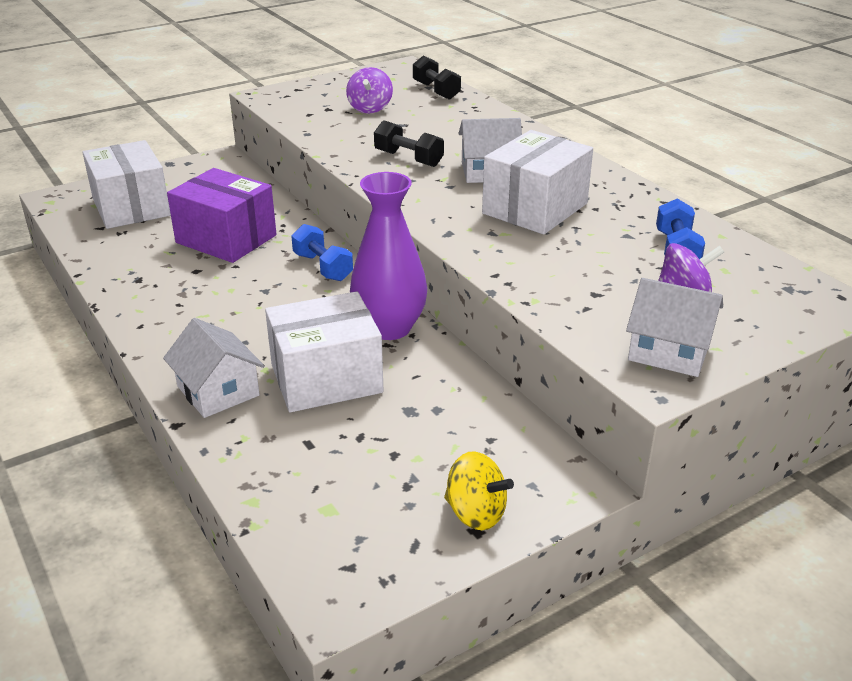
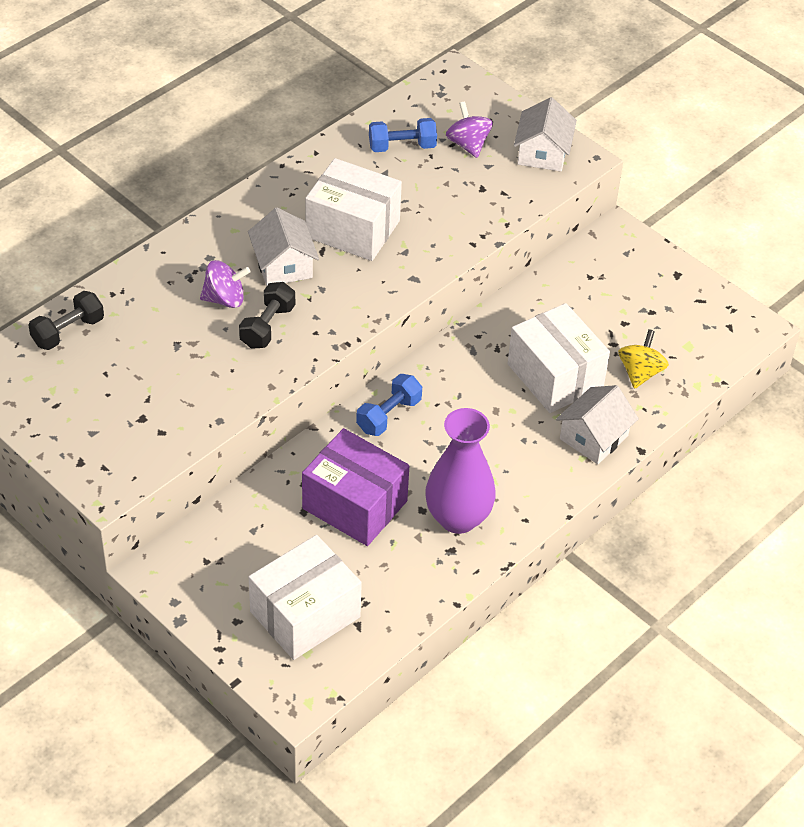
camera: 105 degrees left, 15 degrees up
purple box [167,168,276,263] -> purple box turned 75 degrees counterclockwise [302,428,409,546]
purple spinning top [346,67,393,114] -> purple spinning top moved to [200,260,250,308]
purple vase [350,172,427,340] -> purple vase moved to [425,408,496,534]
yellow spinning top [444,451,514,530] -> yellow spinning top moved to [618,329,669,389]

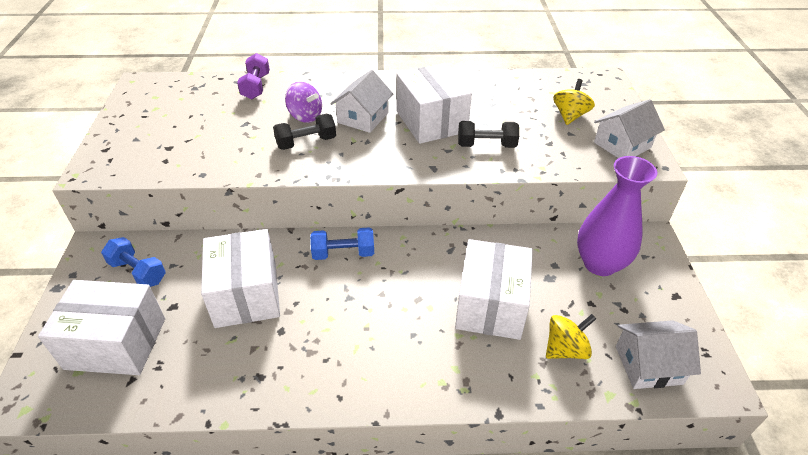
camera: 45 degrees right, 5 degrees down
black dumbbell [28,291,104,350] -> black dumbbell moved to [458,121,519,148]
purple box [302,428,409,546] -> white box [201,229,280,328]
blue dumbbell [369,118,437,152] -> blue dumbbell moved to [101,237,166,287]
purple vase [425,408,496,534] -> purple vase moved to [577,156,657,276]
purple spinning top [446,101,493,158] -> yellow spinning top [553,79,595,125]
white house [556,385,639,464] -> white house moved to [616,320,701,389]
none -> purple dumbbell [237,53,270,99]

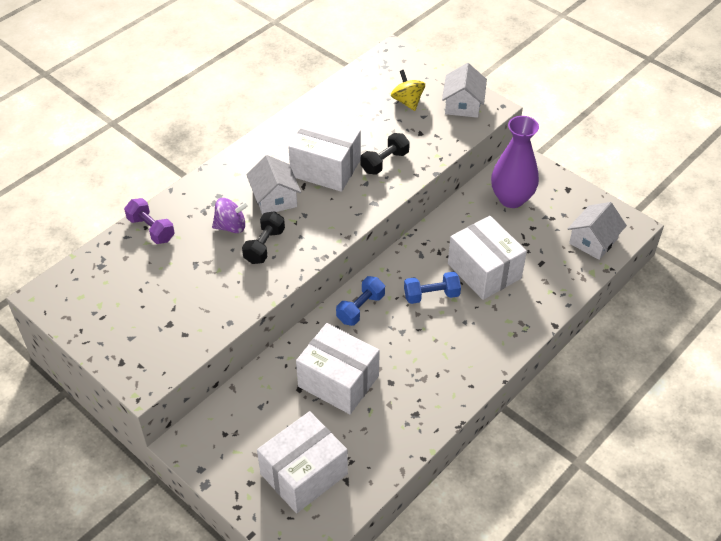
camera: 45 degrees left, 5 degrees up
blue dumbbell [101,237,166,287] -> blue dumbbell moved to [404,272,461,304]
yellow spinning top [546,314,596,359] -> none

